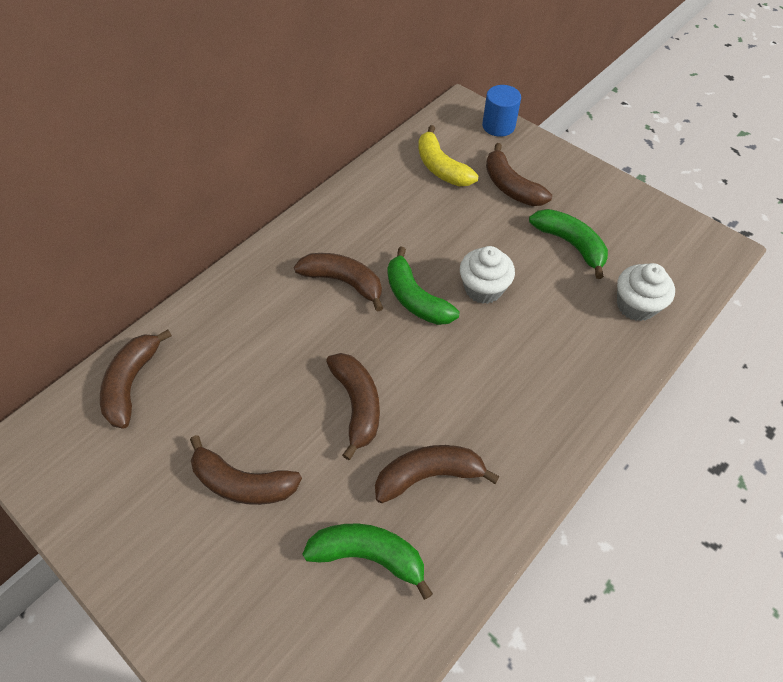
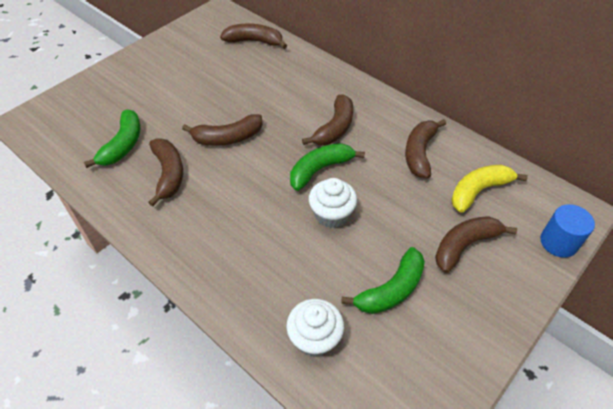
camera: 90 degrees right, 5 degrees down
brown banana [190,435,302,505] -> brown banana moved to [405,119,446,178]

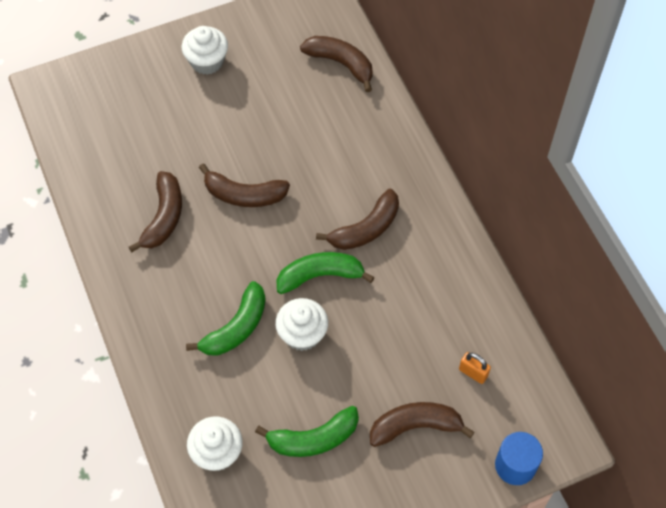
camera: 25 degrees right, 10 degrees up
green banana [84,109,140,168] -> green banana moved to [186,281,266,356]
brown banana [405,119,446,178] -> none
yellow banana [451,165,528,213] -> orange padlock [459,352,491,384]
none -> white cupcake [182,26,228,75]

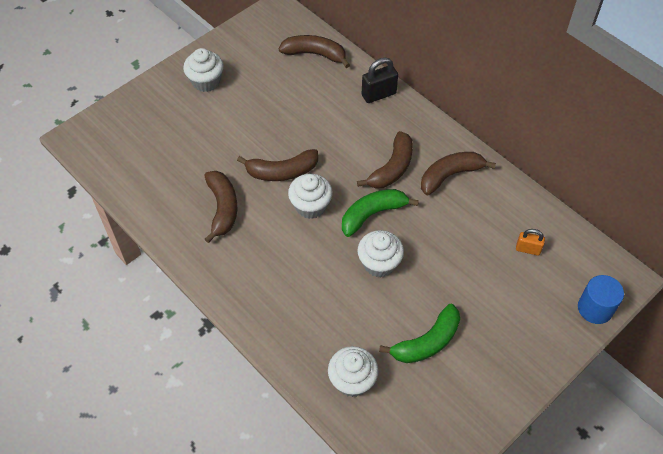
camera: 20 degrees left, 5 degrees down
green banana [186,281,266,356] -> none
brown banana [370,402,474,447] -> brown banana moved to [421,152,496,195]
none -> white cupcake [288,174,333,219]
none -> black padlock [362,58,398,103]

